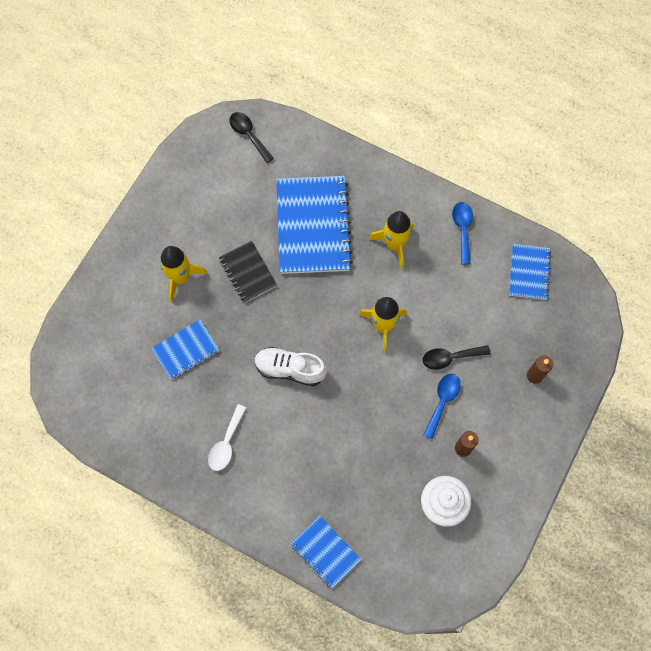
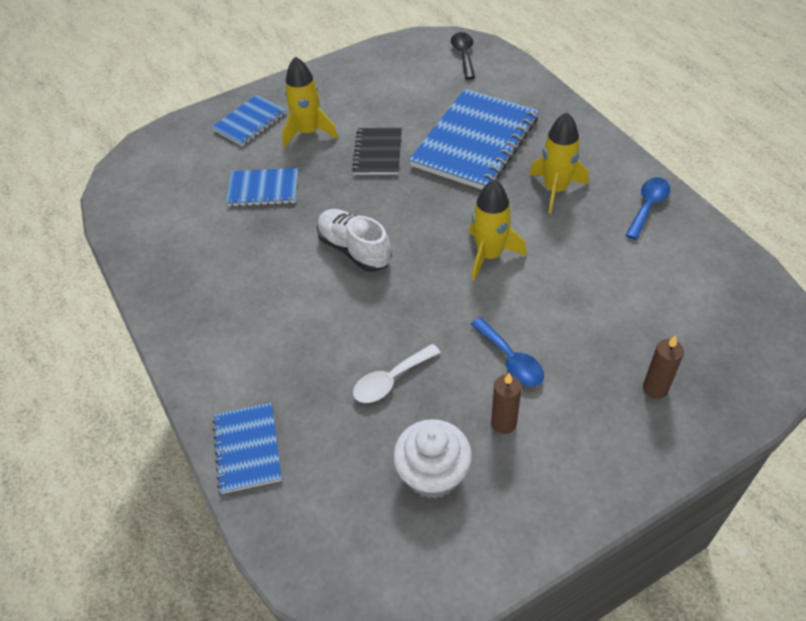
camera: 35 degrees right, 20 degrees down
white spoon [208,404,246,471] -> white spoon moved to [353,344,441,403]
black spoon [423,345,490,370] -> none
blue spoon [423,374,461,439] -> blue spoon turned 90 degrees clockwise [471,317,544,386]
blue notebook [509,244,551,300] -> blue notebook moved to [212,95,286,146]

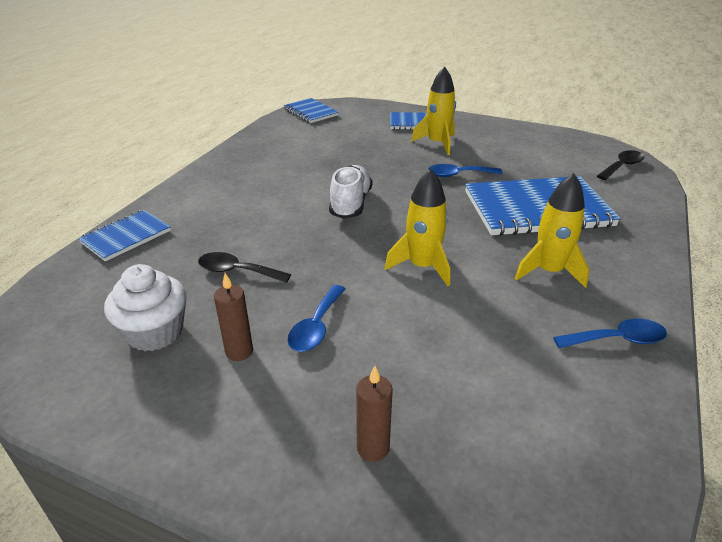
camera: 50 degrees right, 15 degrees down
blue notebook [226,168,298,207] -> blue notebook moved to [284,98,339,123]
black notebook [352,128,402,175] -> blue spoon [428,164,502,177]
white spoon [353,344,441,403] -> black spoon [198,252,291,283]

